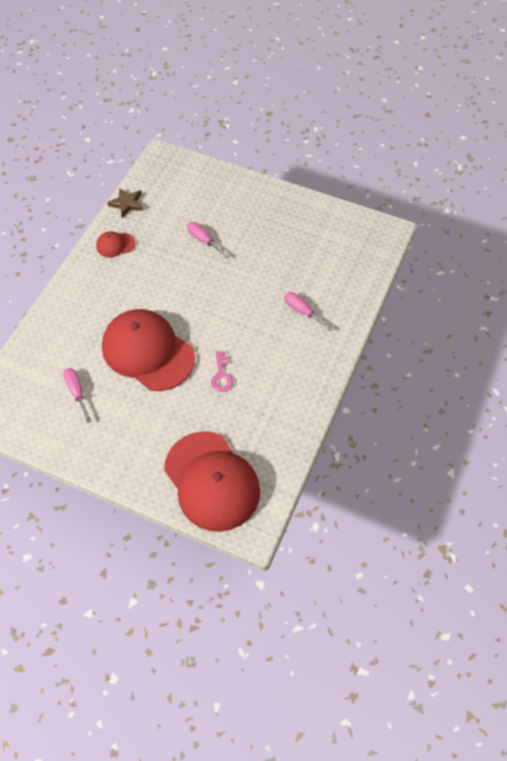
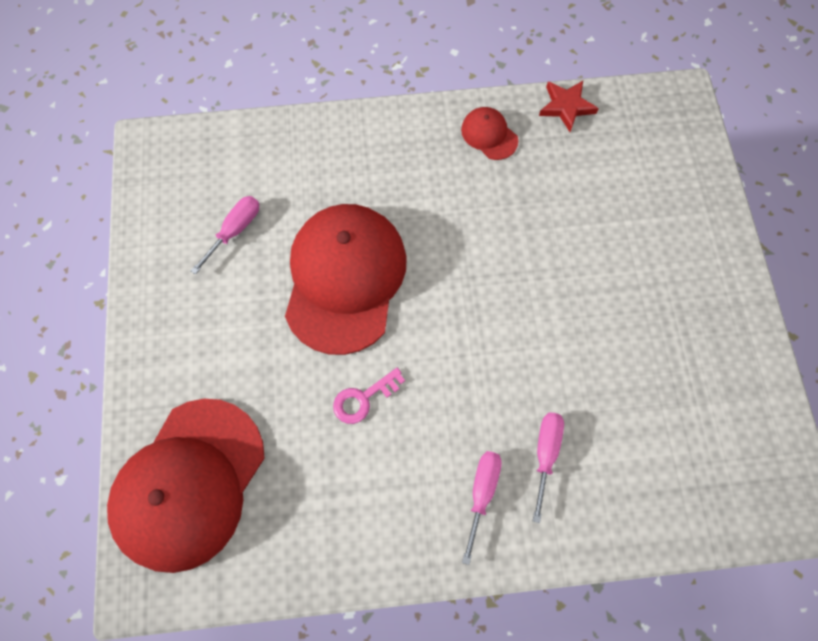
camera: 60 degrees right, 10 degrees up
brown star [107,188,143,218] -> red star [539,81,599,132]
pink screwdriver [187,222,229,258] -> pink screwdriver moved to [462,451,502,565]

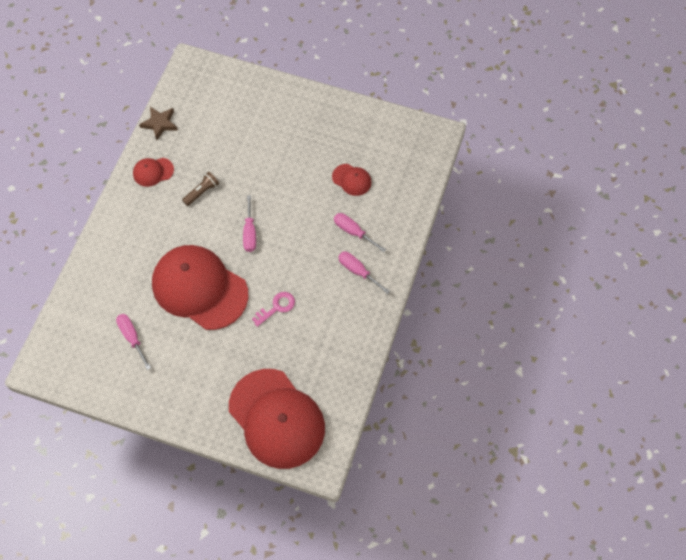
camera: 65 degrees left, 5 degrees down
pink key [333,368,405,424] -> pink key turned 120 degrees counterclockwise [252,292,295,327]
red star [539,81,599,132] -> brown star [139,107,178,140]
none -> brown flashlight [182,172,219,206]
none -> pink screwdriver [243,195,256,252]
none -> red cap [332,164,371,196]

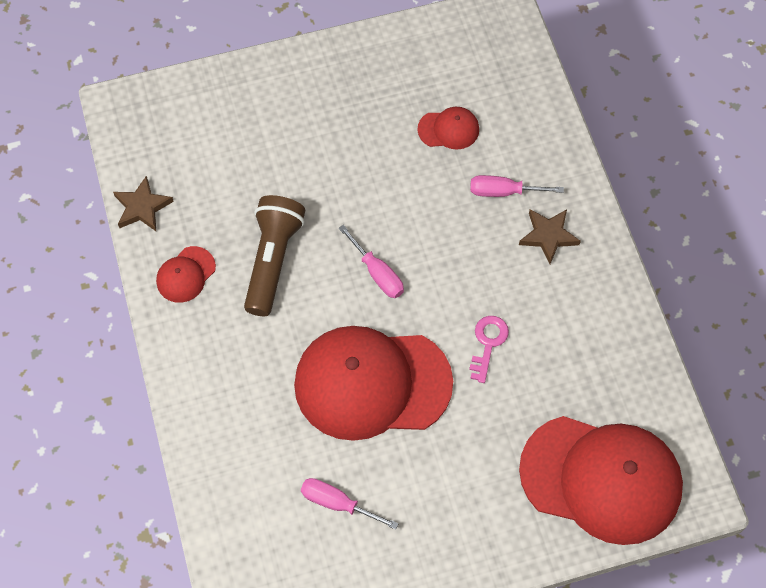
camera: 35 degrees left, 0 degrees up
brown flashlight [182,172,219,206] -> brown flashlight [244,195,305,316], size x1.89
pink screwdriver [338,252,390,294] -> brown star [519,209,581,264]

